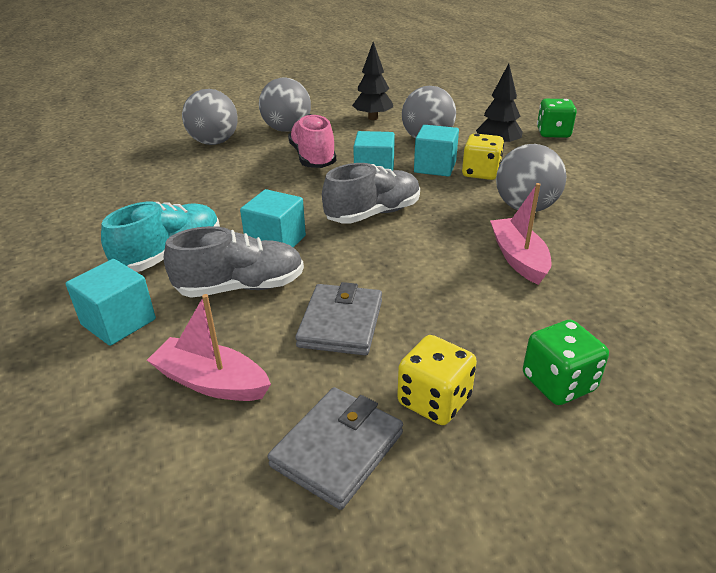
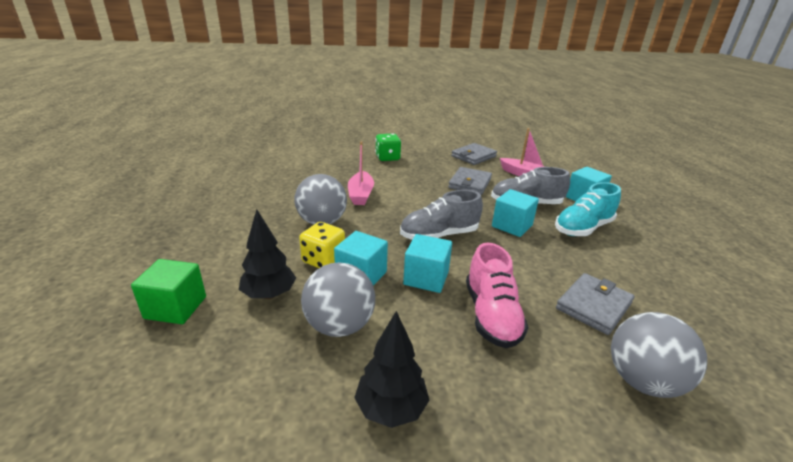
camera: 170 degrees left, 5 degrees down
grey ball [259,78,311,132] -> none
yellow dice [397,335,477,425] -> none
green dice [537,99,577,138] -> green cube [131,259,206,324]
none -> grey wallet [556,273,634,335]

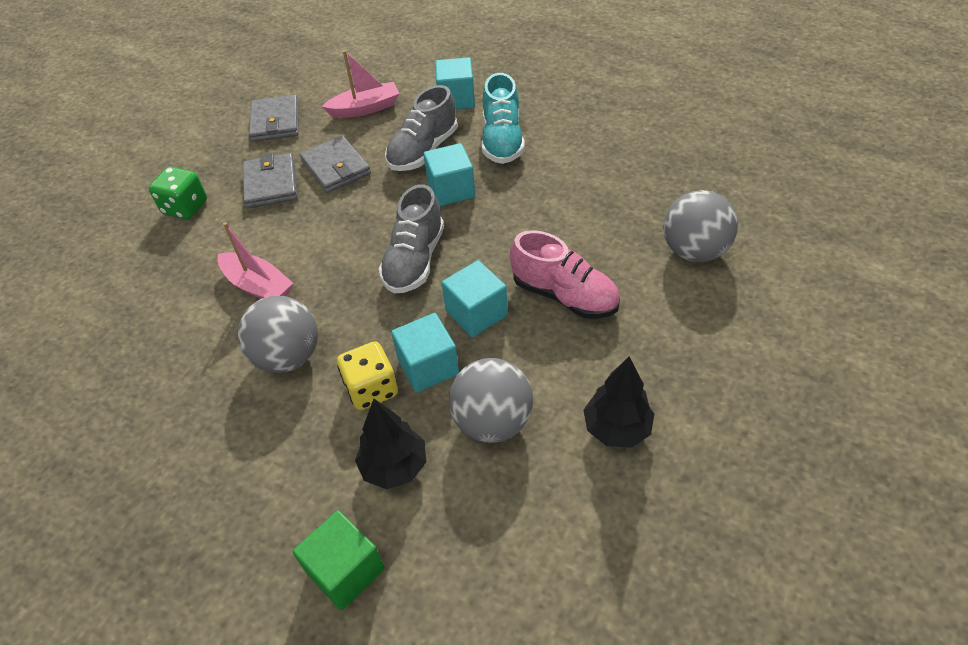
camera: 50 degrees left, 20 degrees up
grey wallet [556,273,634,335] -> grey wallet moved to [243,153,297,208]

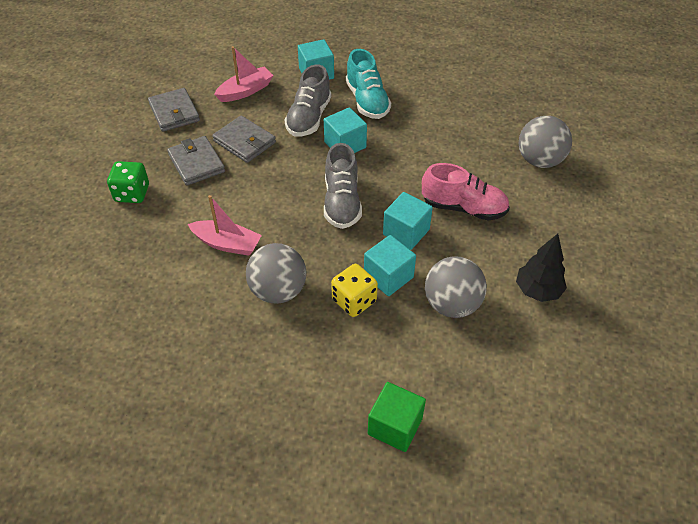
camera: 20 degrees left, 0 degrees up
black tree [355,399,426,489] -> none

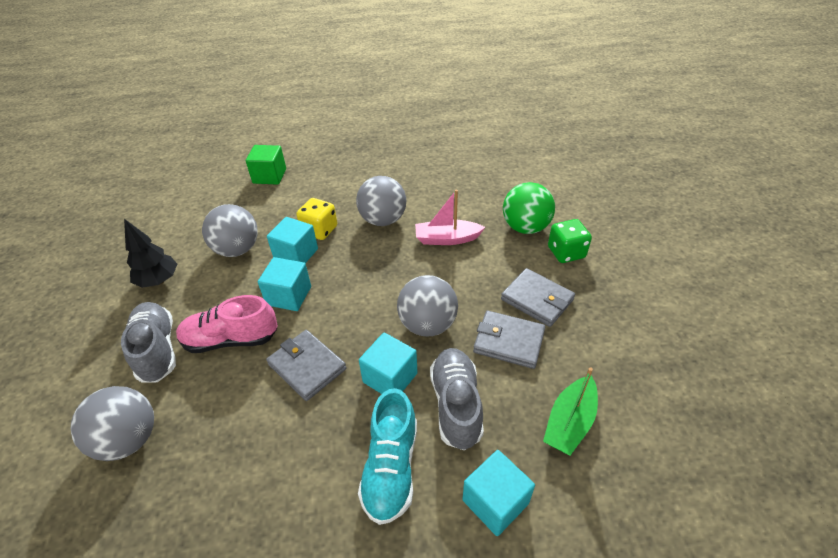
camera: 160 degrees right, 5 degrees down
grey wallet [148,88,200,132] -> grey wallet moved to [266,330,346,401]
pink boat [214,46,274,102] -> green boat [543,367,598,455]
grey shoe [324,143,362,229] -> grey shoe moved to [121,302,176,383]
turquoise shoe [346,49,391,119] -> turquoise shoe turned 135 degrees counterclockwise [358,388,417,525]
none -> grey ball [397,275,458,337]
none -> green ball [503,182,555,234]

